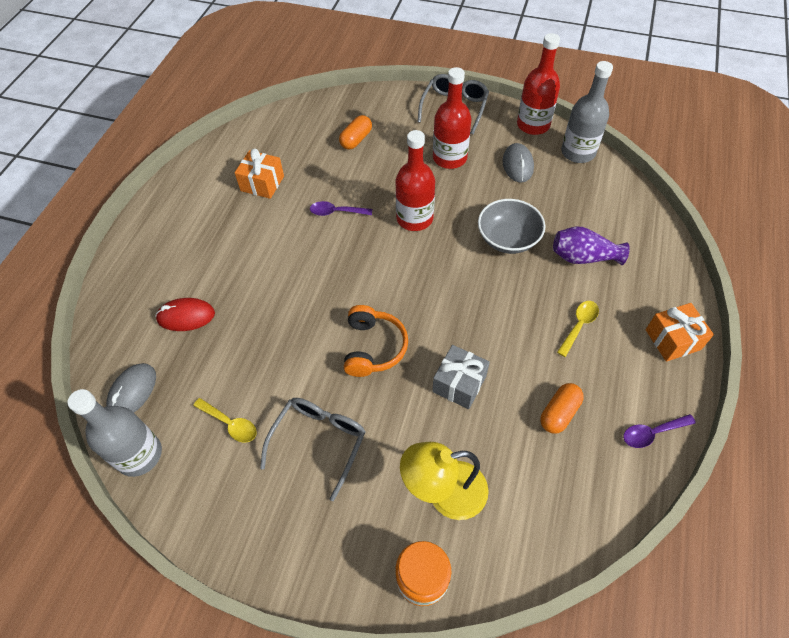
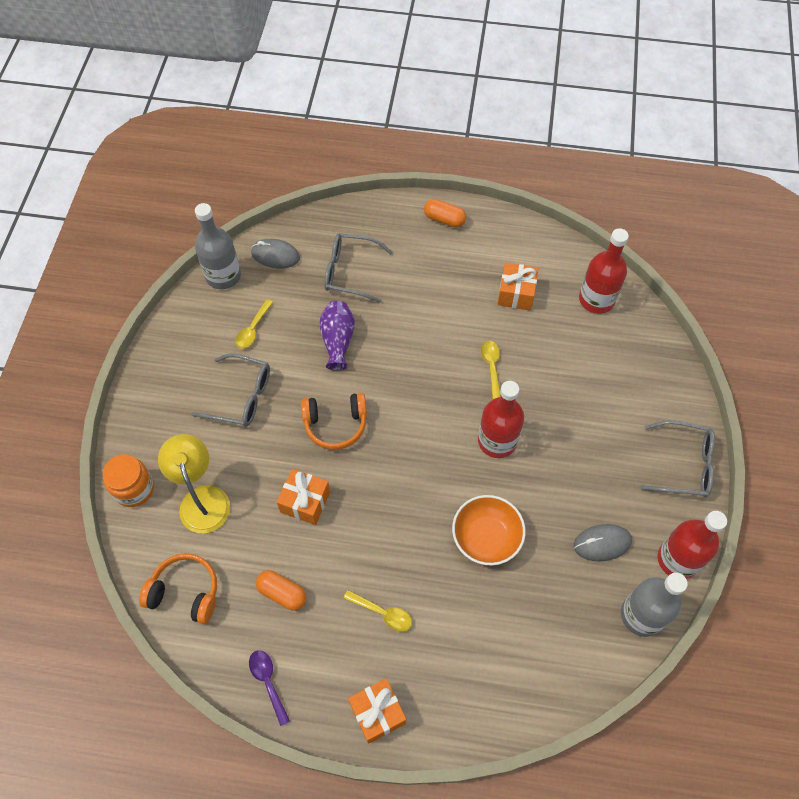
camera: 80 degrees right, 5 degrees up
red mouse [155,298,215,331] -> grey glasses [324,233,392,303]
purple spoon [310,201,372,216] -> yellow spoon [481,340,501,399]
orange capsule [339,115,372,150] -> orange capsule moved to [424,199,466,228]
grey gift [432,345,490,409] -> orange gift [277,469,330,525]
red bottle [433,67,471,169] -> red bottle moved to [579,228,629,314]
grey bowl [478,199,545,254] -> orange bowl [452,495,526,565]
purple vase [553,227,630,265] -> purple vase moved to [319,301,355,370]
none -> orange headphones [139,553,217,624]

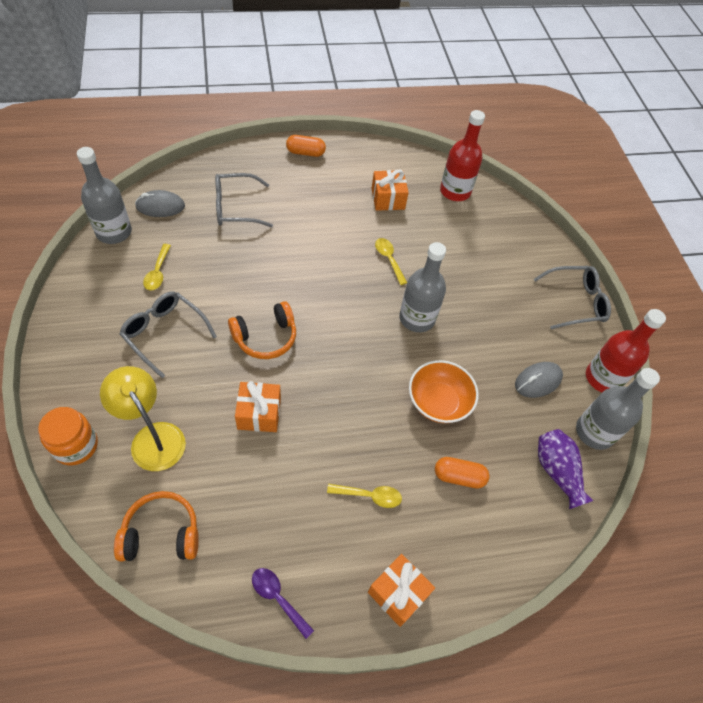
camera: 25 degrees left, 5 degrees down
grey glasses [191,353,270,427] -> grey glasses turned 135 degrees counterclockwise [119,291,217,378]
orange capsule [256,570,307,611] -> orange capsule moved to [435,457,489,489]
purple vase [319,301,355,370] -> purple vase moved to [538,429,594,509]
red bottle [478,381,524,458] -> grey bottle [399,242,446,332]

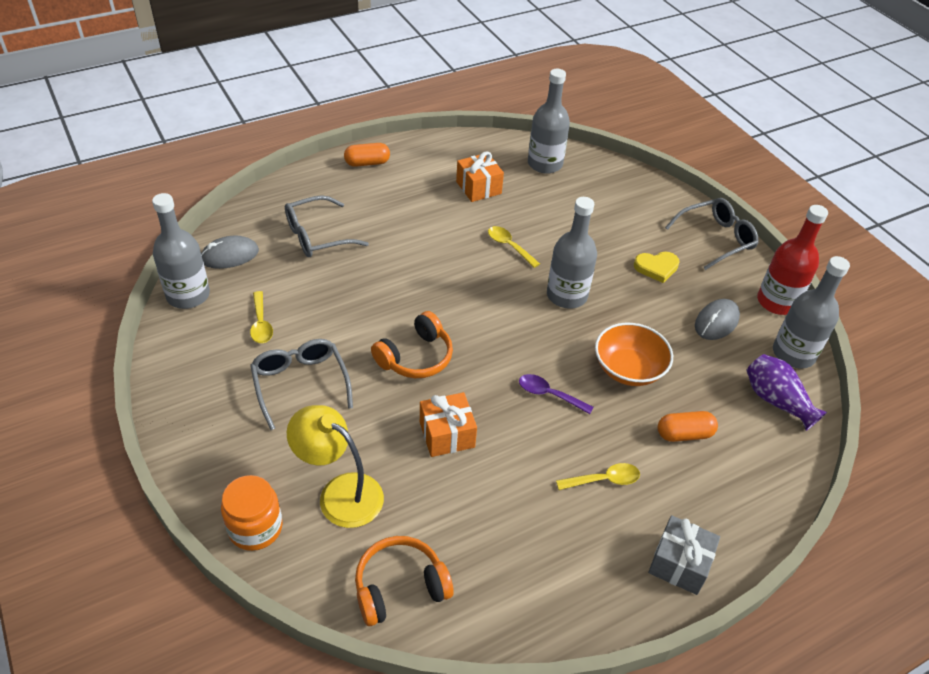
camera: 15 degrees left, 10 degrees down
grey glasses [119,291,217,378] -> grey glasses turned 45 degrees clockwise [250,339,353,430]
purple spoon [252,568,314,639] -> purple spoon moved to [519,374,593,414]
orange gift [368,554,435,627] -> grey gift [648,515,720,595]
red bottle [440,110,485,201] -> grey bottle [528,69,570,174]
none -> yellow heart [634,252,679,283]

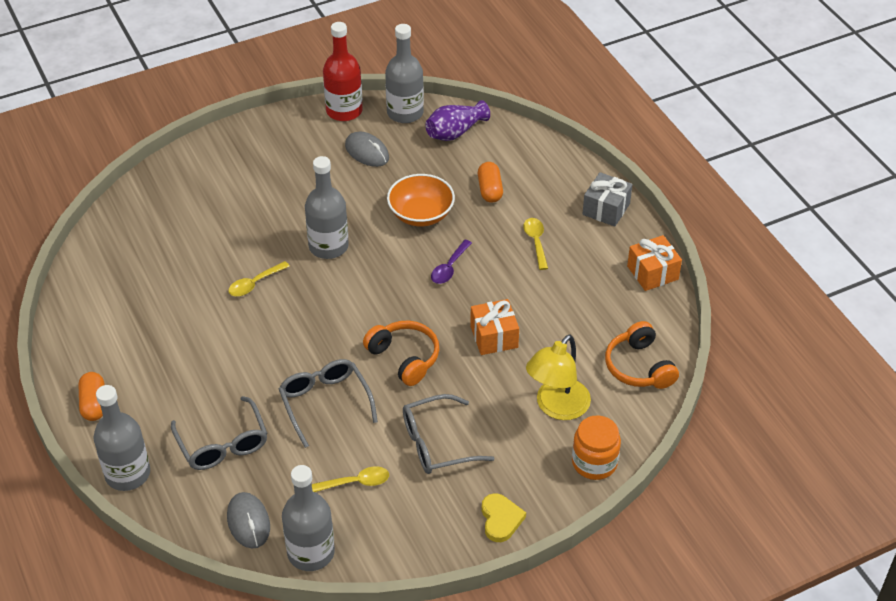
camera: 85 degrees left, 0 degrees up
orange gift [456,151,504,202] -> orange gift moved to [627,235,682,291]
grey bottle [528,69,570,174] -> grey bottle moved to [94,385,150,491]
yellow heart [634,252,679,283] -> yellow heart moved to [481,493,526,542]
grey glasses [665,198,758,270] -> grey glasses moved to [279,359,378,448]

